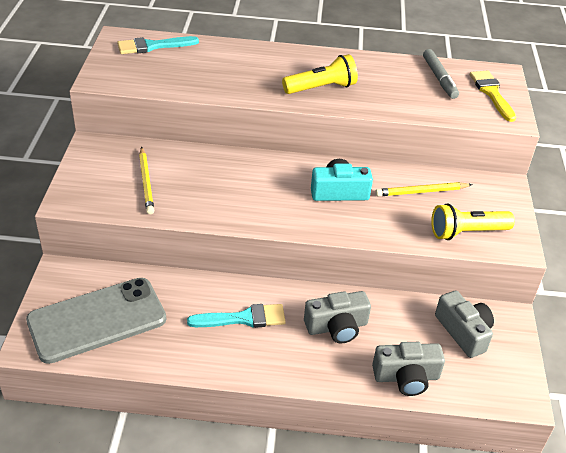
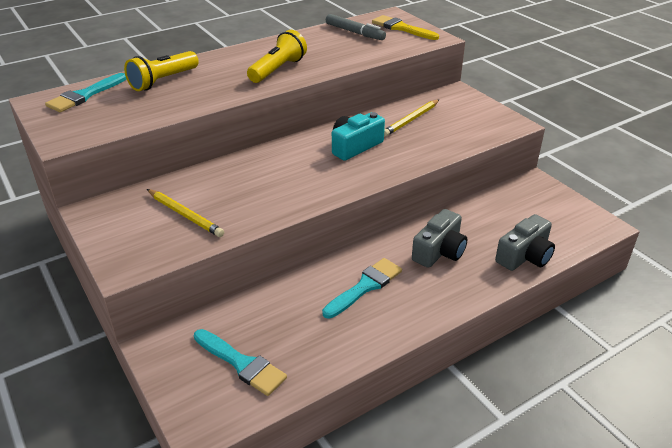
camera: 35 degrees left, 5 degrees down
grey phone [26,278,166,364] -> turquoise brush [194,329,287,396]
yellow flashlight [431,204,515,240] -> yellow flashlight moved to [124,51,199,91]
grey camera [435,291,494,358] -> none

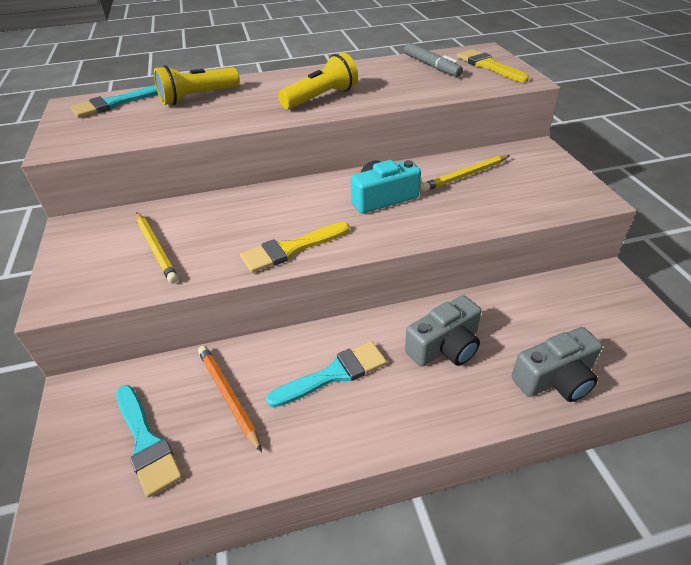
camera: 20 degrees right, 5 degrees up
none -> orange pencil [198,345,262,452]
none -> yellow brush [240,222,350,273]

